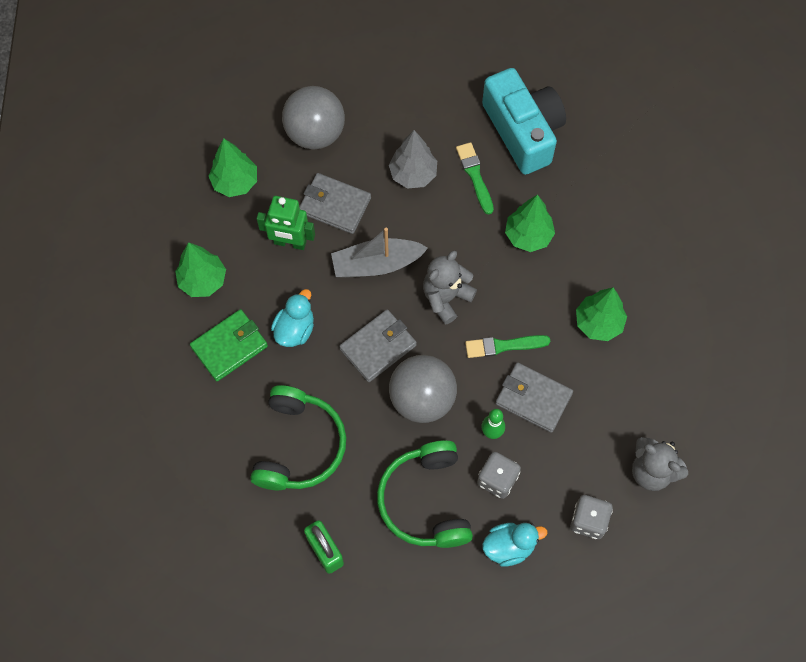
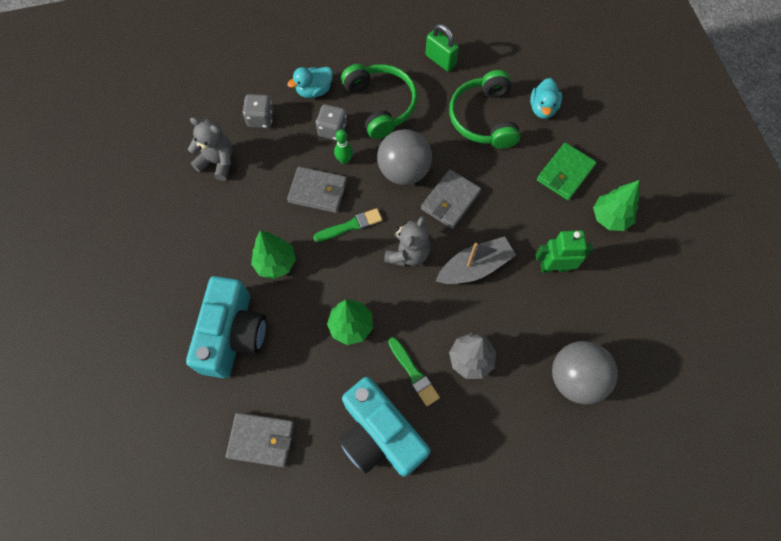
camera: 165 degrees right, 0 degrees up
green tree [209,138,257,197] -> none
turquoise duck [271,289,314,347] -> turquoise duck moved to [530,78,562,119]
grey wallet [299,173,371,234] -> grey wallet moved to [226,412,294,467]
none -> turquoise camera [186,276,267,378]

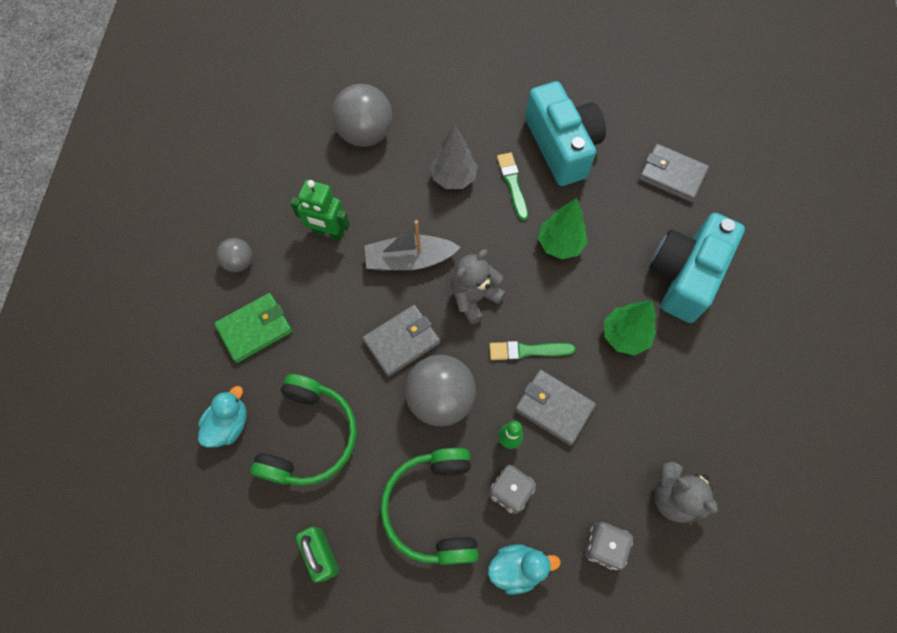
camera: 160 degrees left, 0 degrees up
green tree [593,180,639,231] -> grey ball [216,238,252,272]

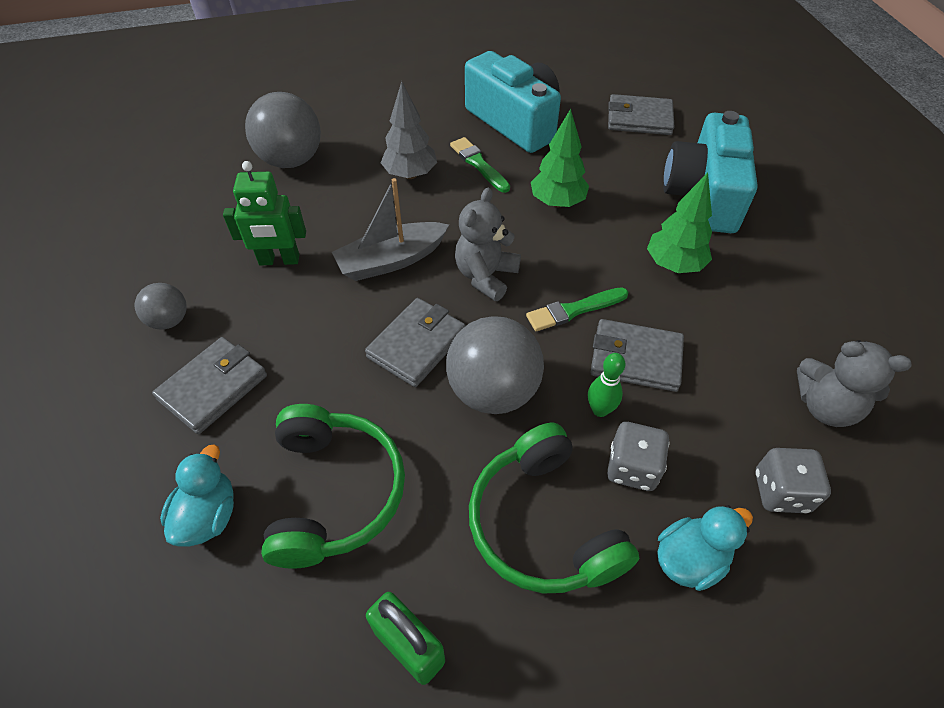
camera: 20 degrees left, 15 degrees down
green wallet [214,293,292,363] -> grey wallet [152,337,267,434]

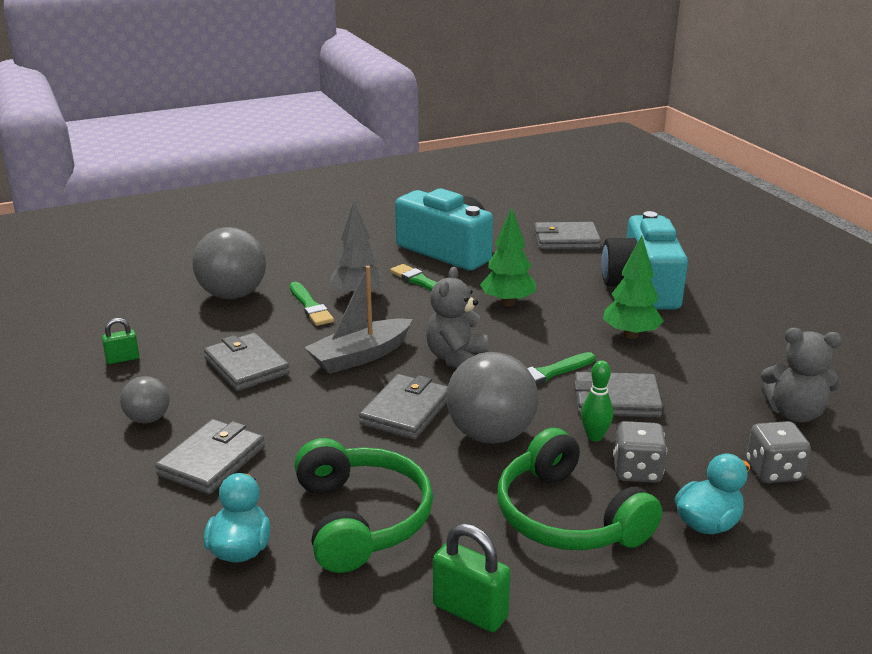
camera: 10 degrees left, 25 degrees down
green robot [223,161,306,265] -> grey wallet [204,333,290,391]
none -> green padlock [102,318,139,364]
none -> green brush [290,282,334,326]

